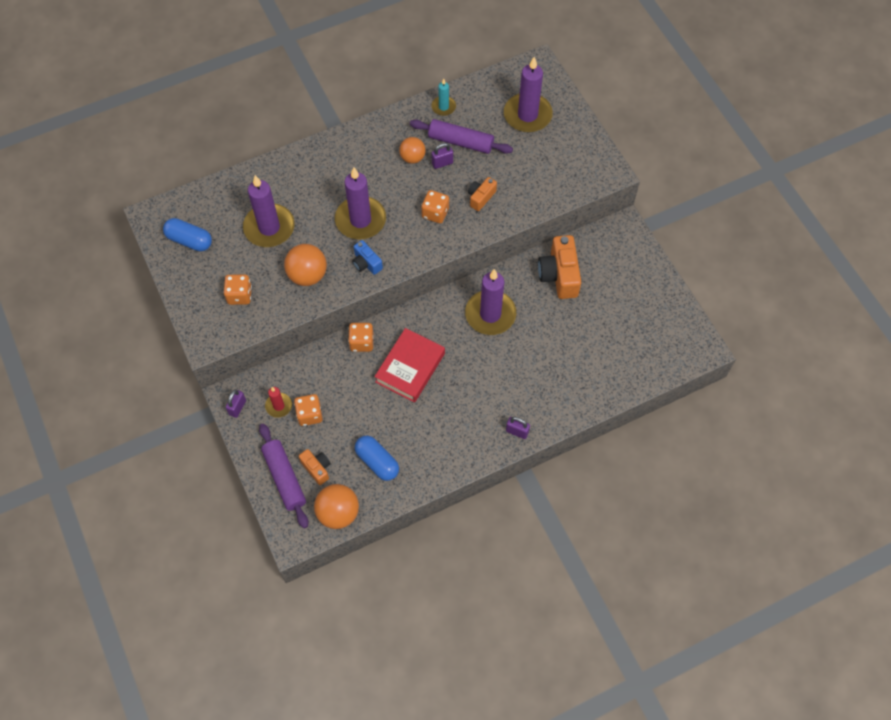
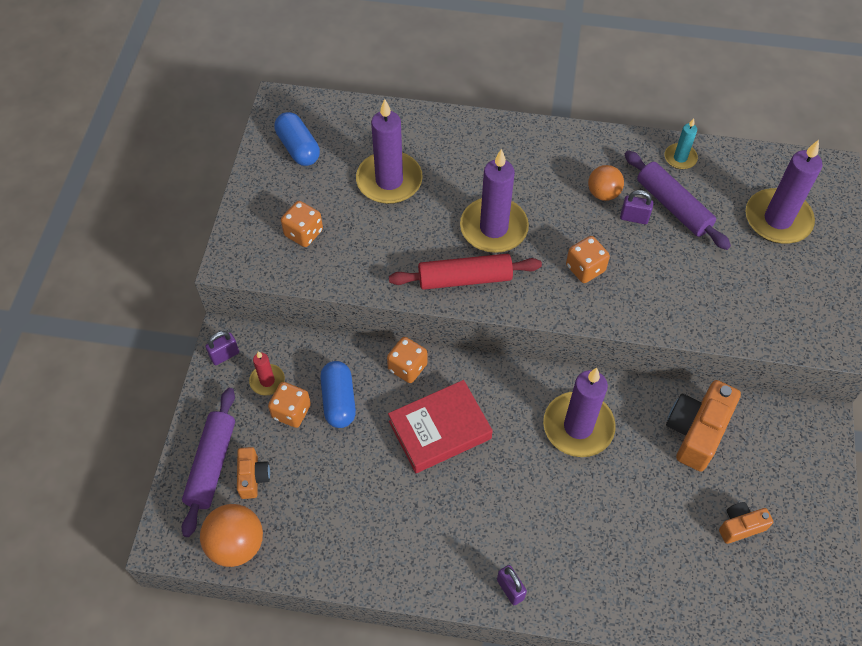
camera: 35 degrees right, 5 degrees down
orange ball [284,244,327,286] -> none
blue camera [352,240,383,275] -> red rolling pin [389,254,542,290]
blue capsule [355,436,399,481] -> blue capsule moved to [320,361,356,428]
orange camera [468,177,497,211] -> orange camera moved to [719,502,773,544]

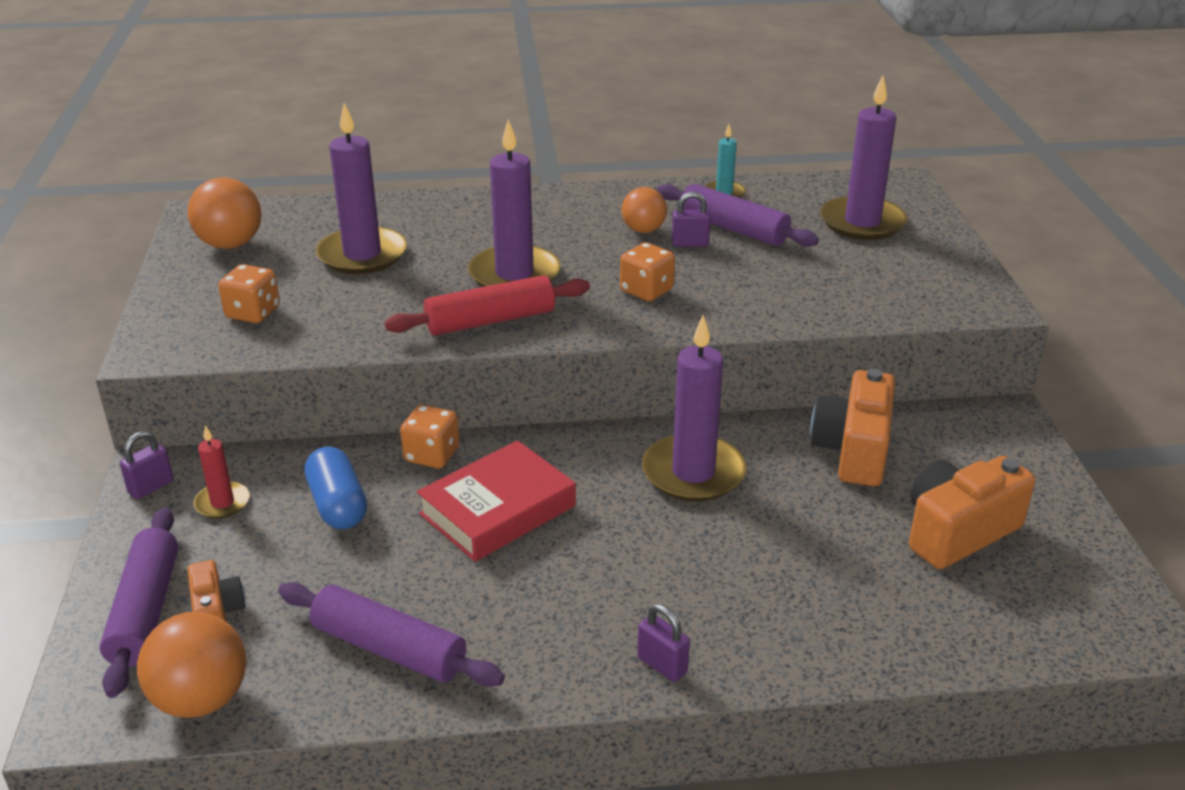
camera: 15 degrees left, 25 degrees down
orange dice [268,382,311,428] -> none
blue capsule [275,112,320,166] -> orange ball [188,177,261,249]
orange camera [719,502,773,544] -> orange camera [909,456,1035,569], size x1.81
none -> purple rolling pin [278,582,505,687]

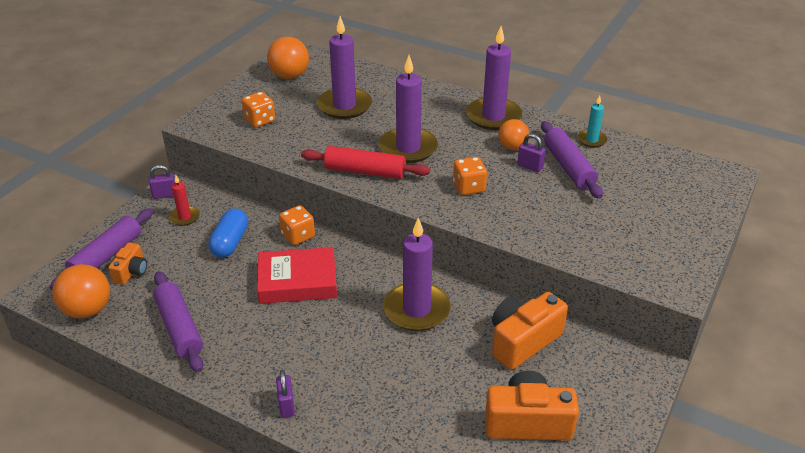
camera: 35 degrees right, 5 degrees up
purple candle [820,76,907,240] -> purple candle moved to [466,26,522,130]

